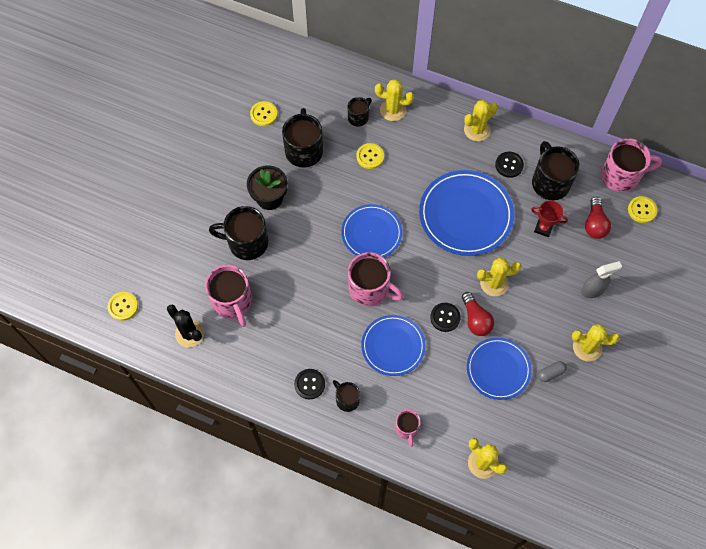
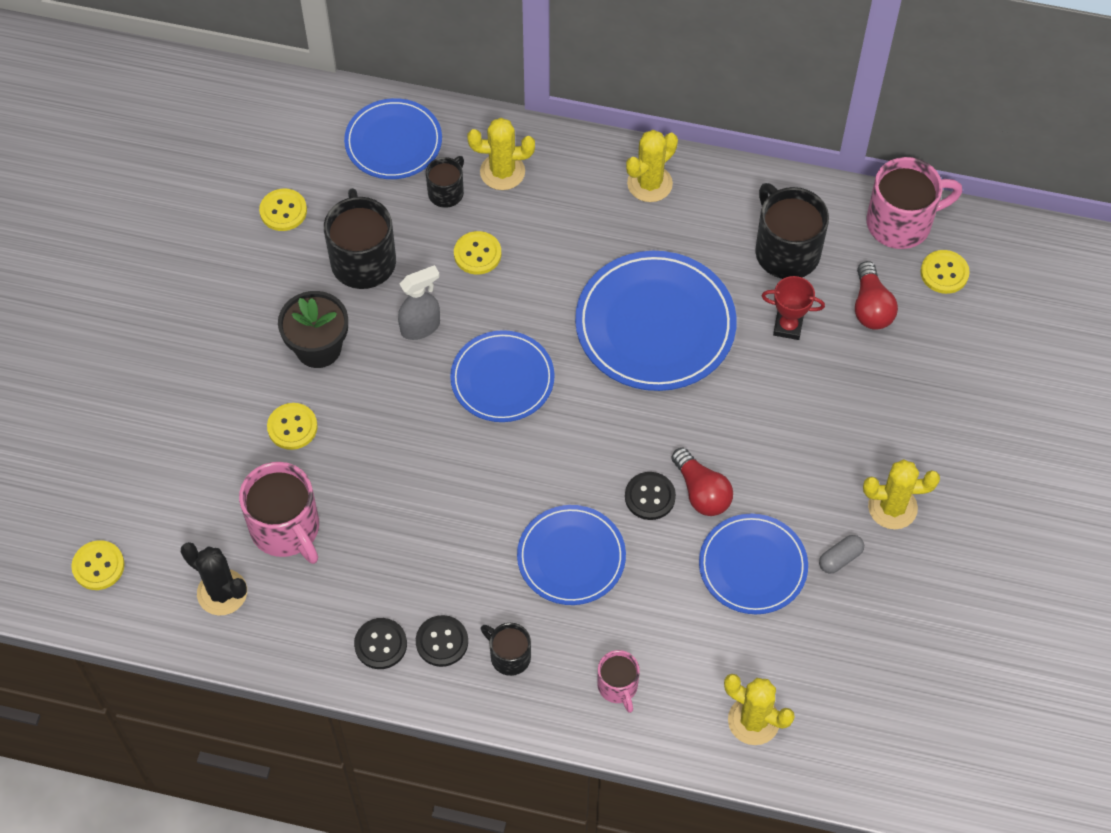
camera: 10 degrees left, 5 degrees down
black mug [209,206,268,260] -> yellow button [267,403,318,450]
pink mug [348,252,404,306] -> none
yellow cactus [477,257,521,296] -> none
black button [495,152,524,178] -> black button moved to [354,618,407,669]
grey spray bottle [581,261,622,298] -> grey spray bottle moved to [398,265,440,340]
none -> blue plate [344,98,442,179]

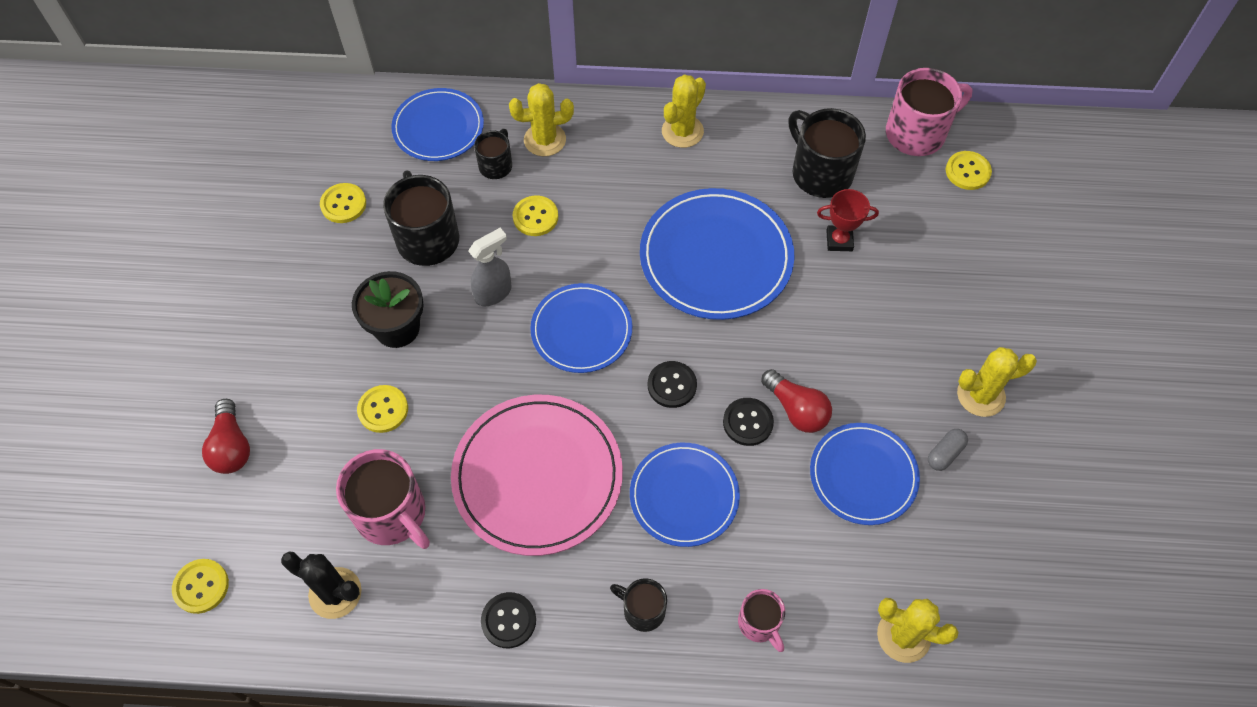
camera: 10 degrees left, 0 degrees up
black button [416,615,468,667] -> black button moved to [648,361,697,408]
red light bulb [855,261,898,330] -> red light bulb moved to [202,399,250,474]
none -> pink plate [451,395,623,556]

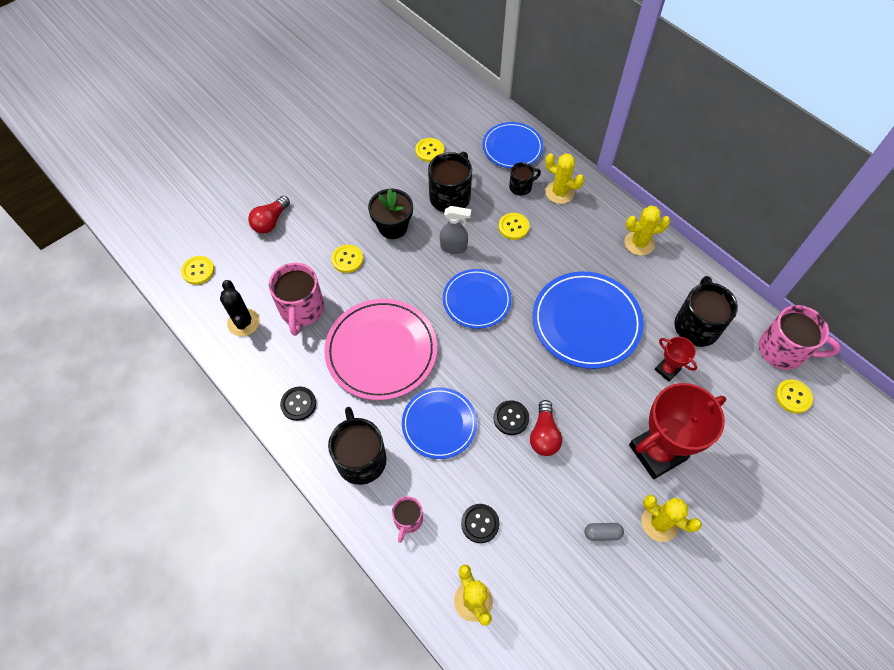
camera: 45 degrees right, 0 degrees up
black mug [610,578,667,632] -> black mug [328,407,387,485], size x1.80
black button [648,361,697,408] -> black button moved to [461,504,500,543]
blue plate [810,423,920,525] -> none
none -> red trophy [629,383,726,479]

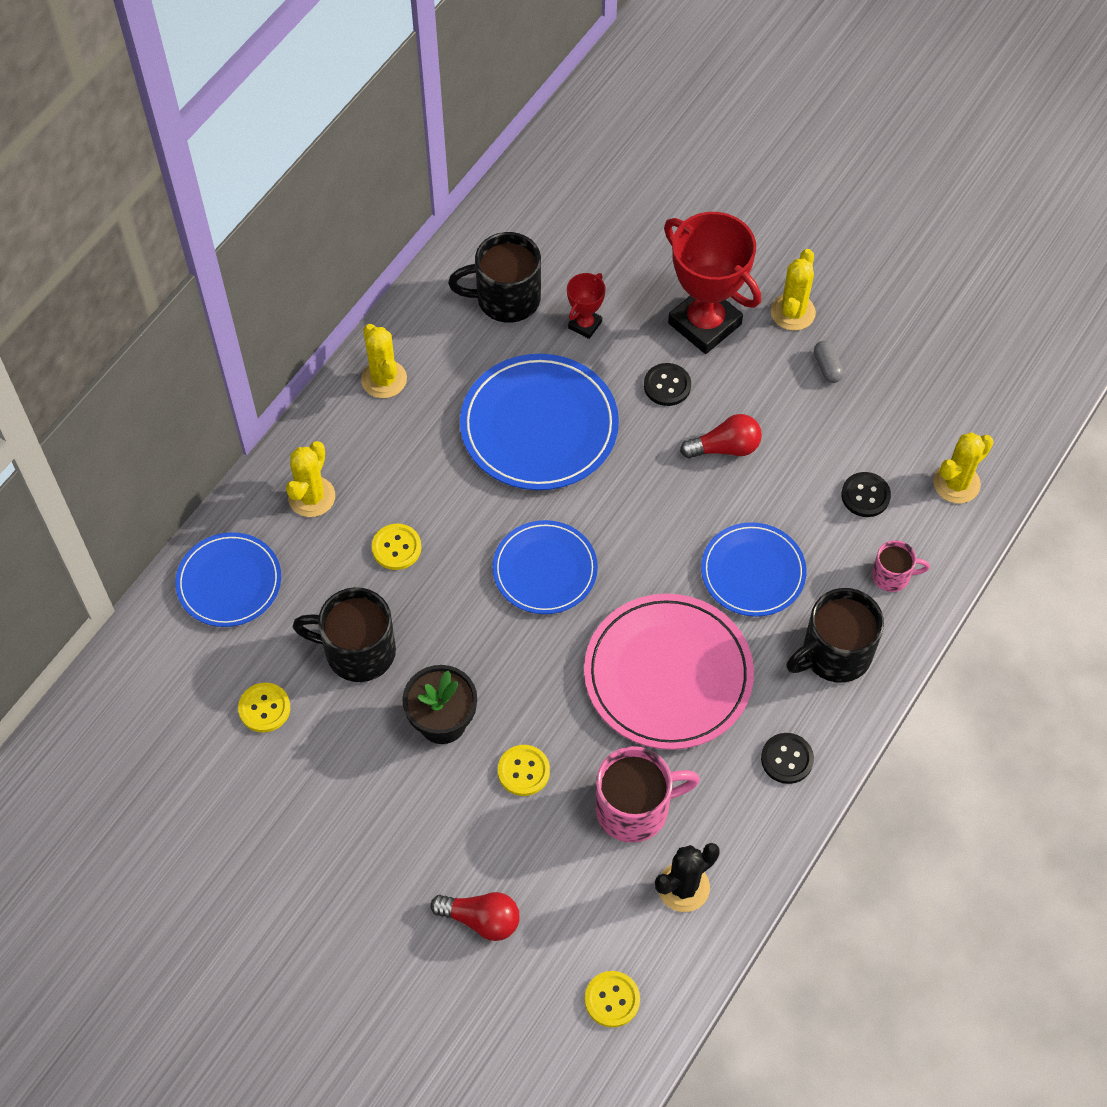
camera: 105 degrees left, 0 degrees up
grey spray bottle [440,206,471,254] -> none
black button [493,400,529,435] -> black button moved to [644,363,691,406]
black mug [509,162,541,196] -> none
pink mug [759,305,841,370] -> none
yellow button [775,379,813,413] -> none

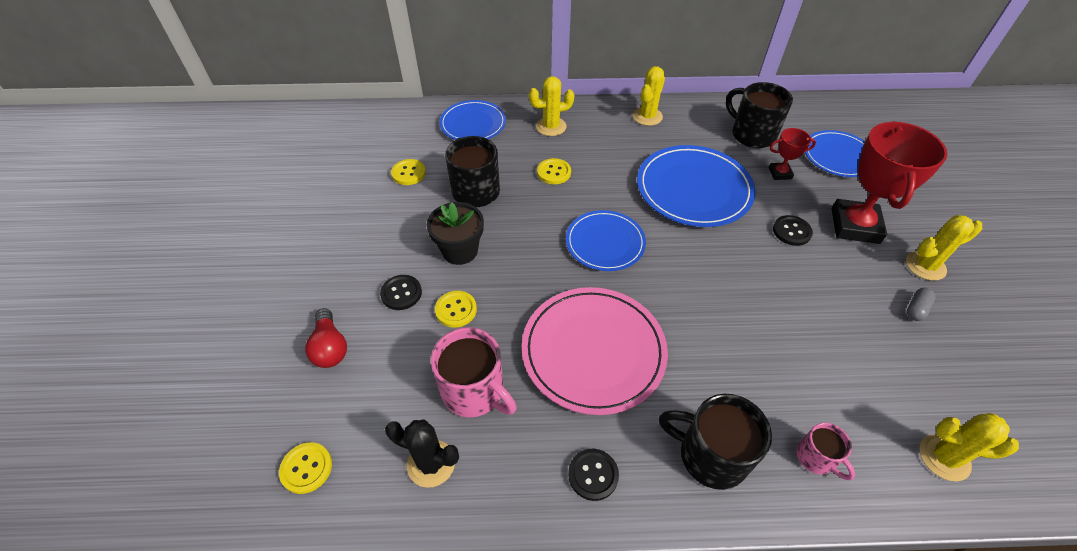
camera: 55 degrees right, 10 degrees down
red light bulb [680,414,762,458] -> none
blue plate [701,522,807,617] -> blue plate moved to [805,130,865,177]
black button [841,472,891,517] -> black button moved to [380,275,422,310]

